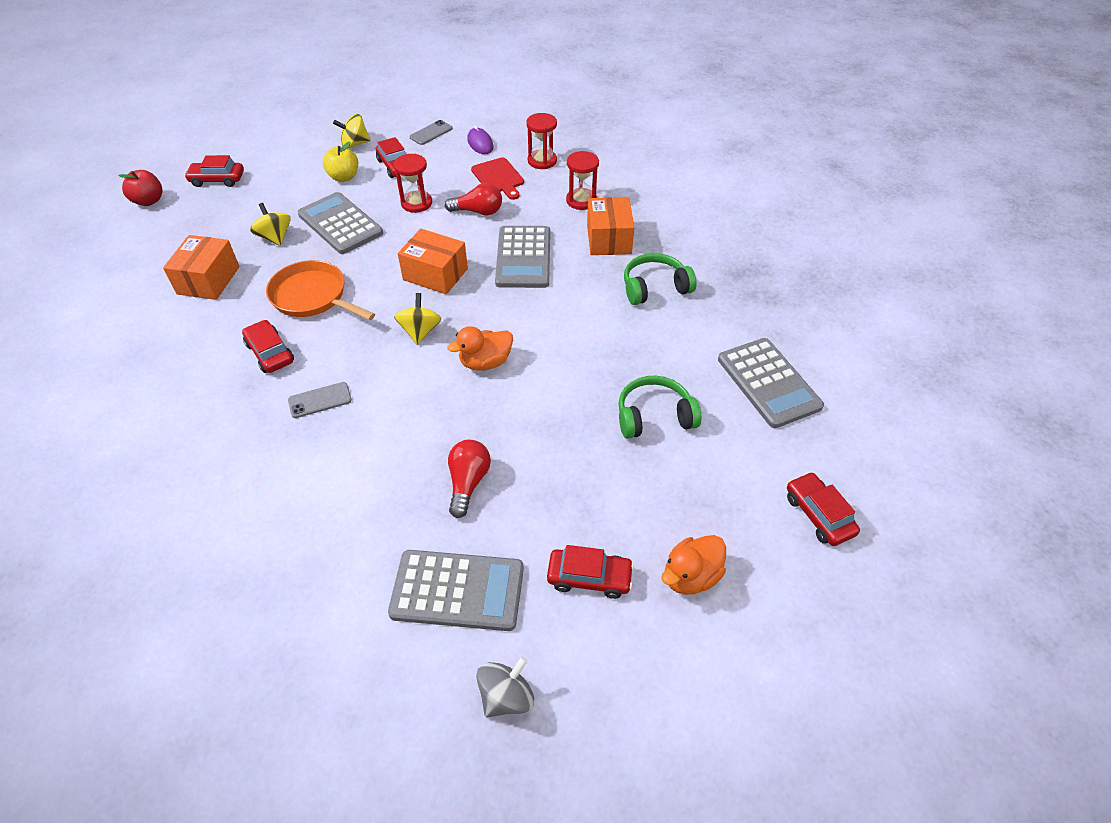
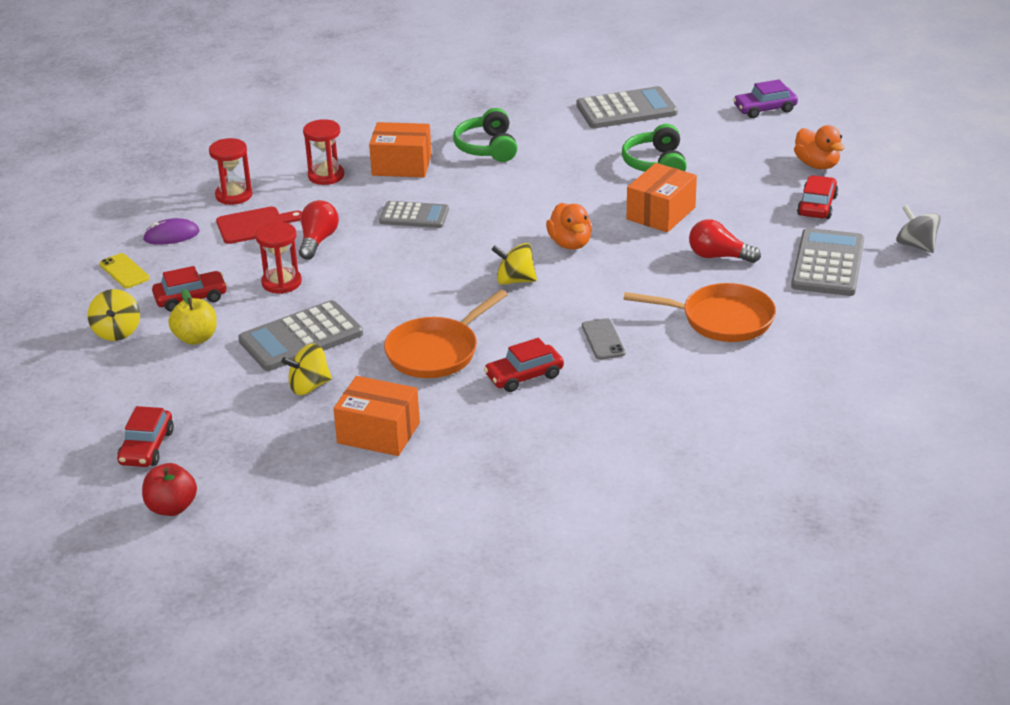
camera: 80 degrees left, 15 degrees down
orange box [398,229,468,294] -> orange box moved to [627,163,697,232]
grey phone [410,120,453,145] -> yellow phone [99,253,150,288]
grey calculator [495,226,550,288] -> grey calculator [379,201,449,228], size x0.65
red car [787,472,860,546] -> purple car [733,79,798,118]
none -> orange pan [623,283,776,342]

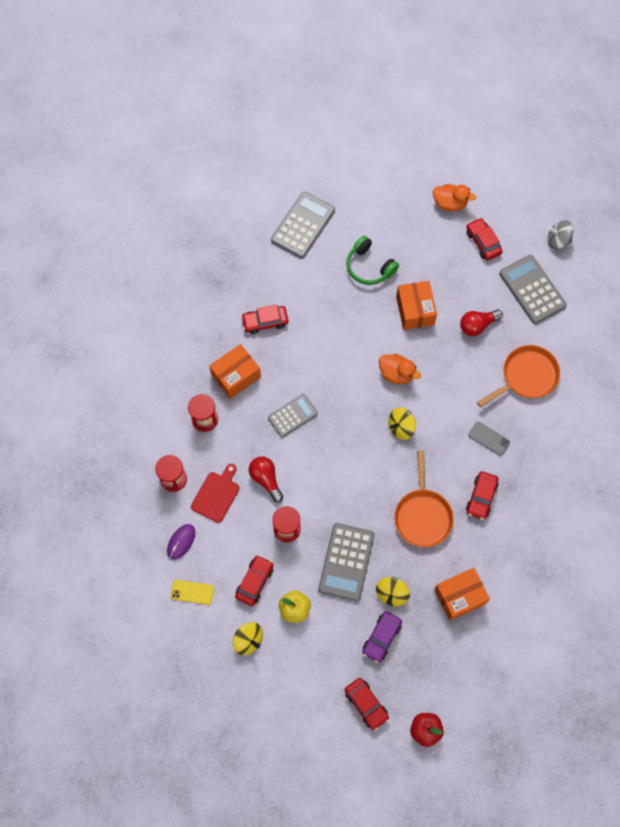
camera: 45 degrees left, 35 degrees up
green headphones [453,108,517,162] -> red car [241,305,288,334]
purple car [733,79,798,118] -> purple car moved to [362,611,402,663]

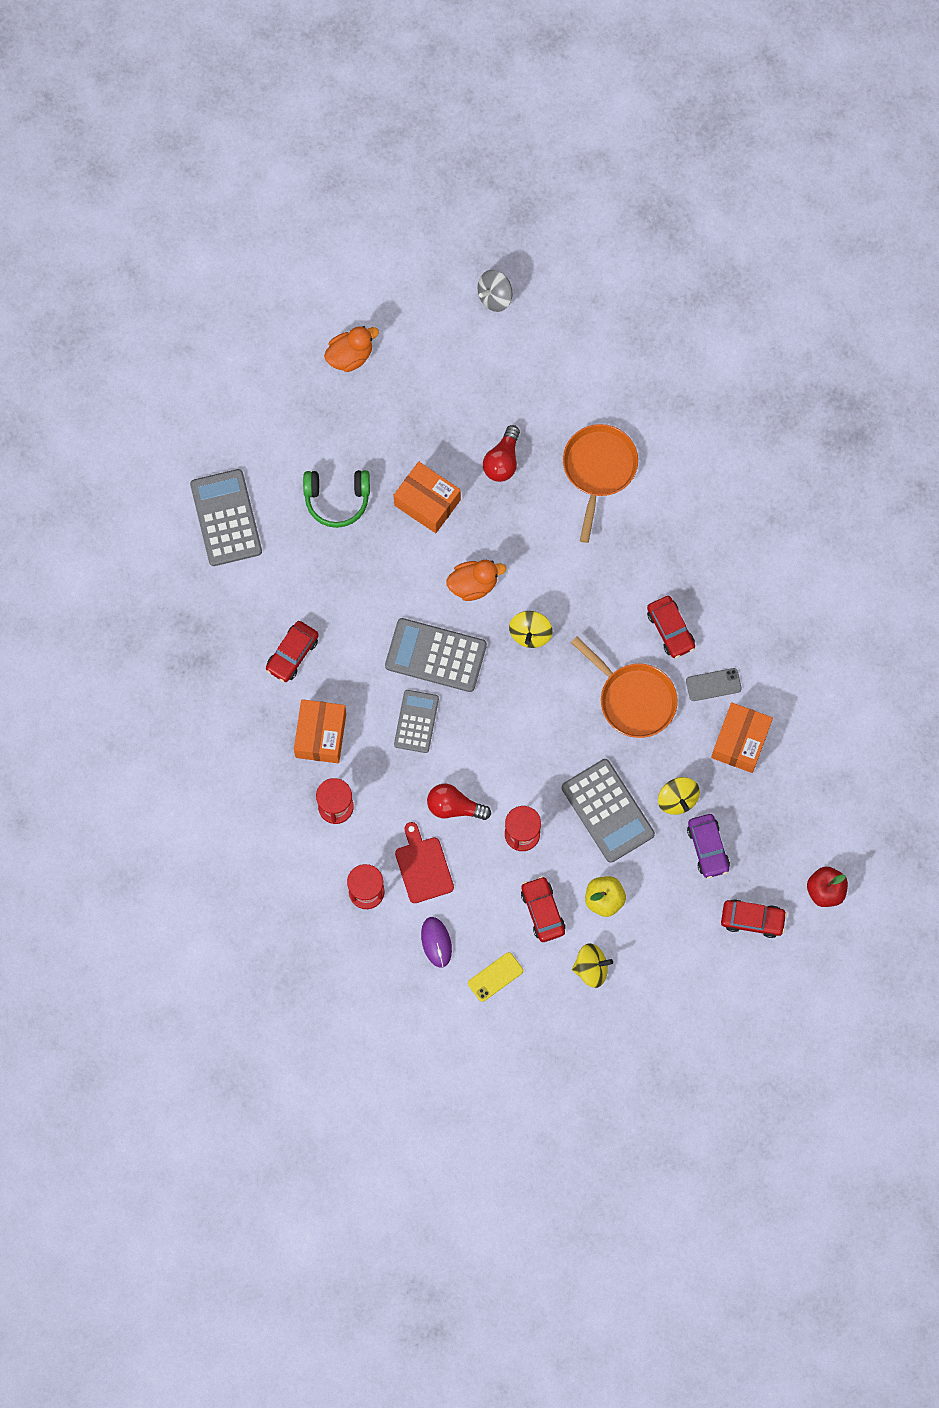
camera: 45 degrees left, 5 degrees up
red car [466,218,503,260] -> none
grey phone [468,422,510,456] -> grey phone moved to [686,668,742,701]
grey calculator [499,255,567,324] -> grey calculator moved to [385,618,487,692]

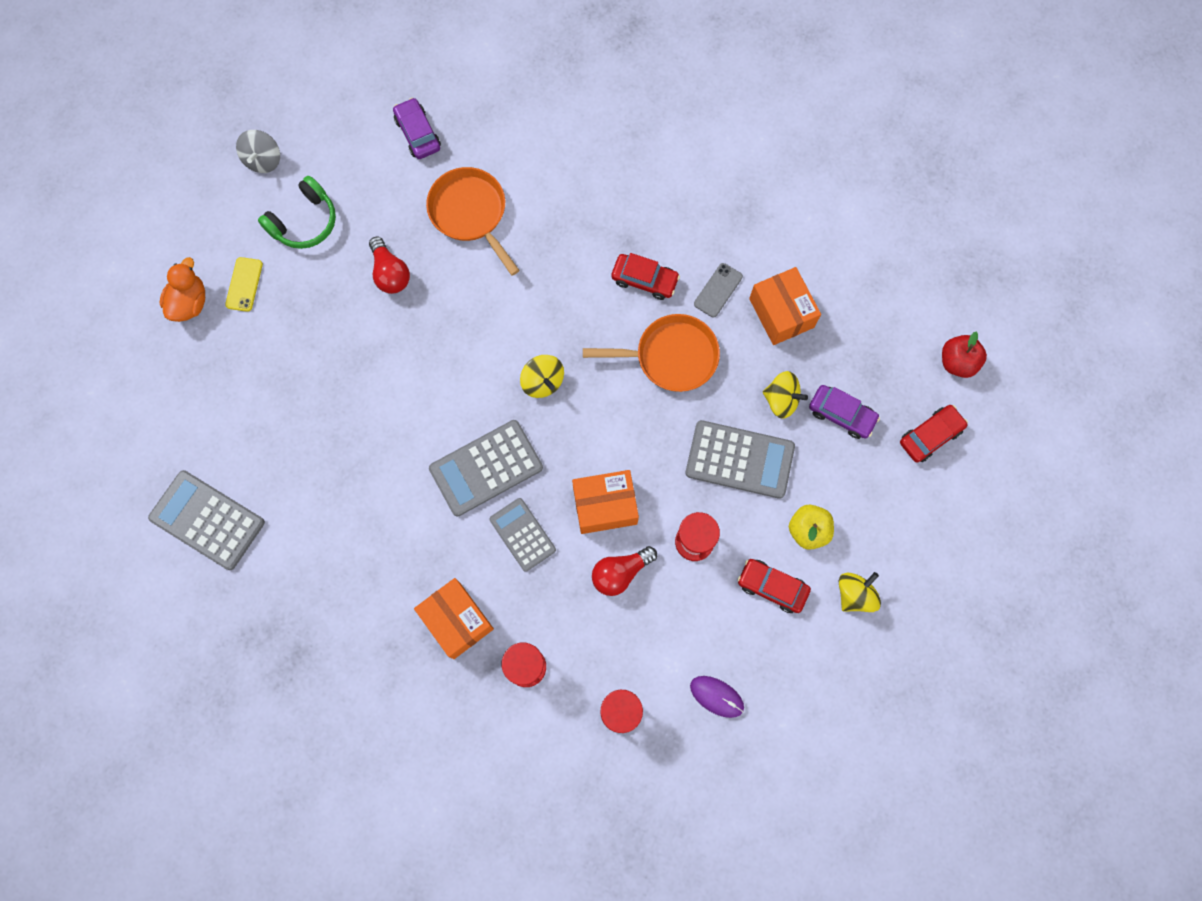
camera: 45 degrees left, 0 degrees up
red car [266,621,319,682] -> none
green headphones [303,470,370,528] -> green headphones moved to [258,176,336,249]
orange box [394,462,461,533] -> orange box moved to [572,470,639,534]
red cutting board [395,822,454,903] -> none
orange duck [446,560,506,601] -> none
yellow phone [468,952,523,1002] -> yellow phone moved to [225,257,263,312]
none -> purple car [393,98,441,159]

